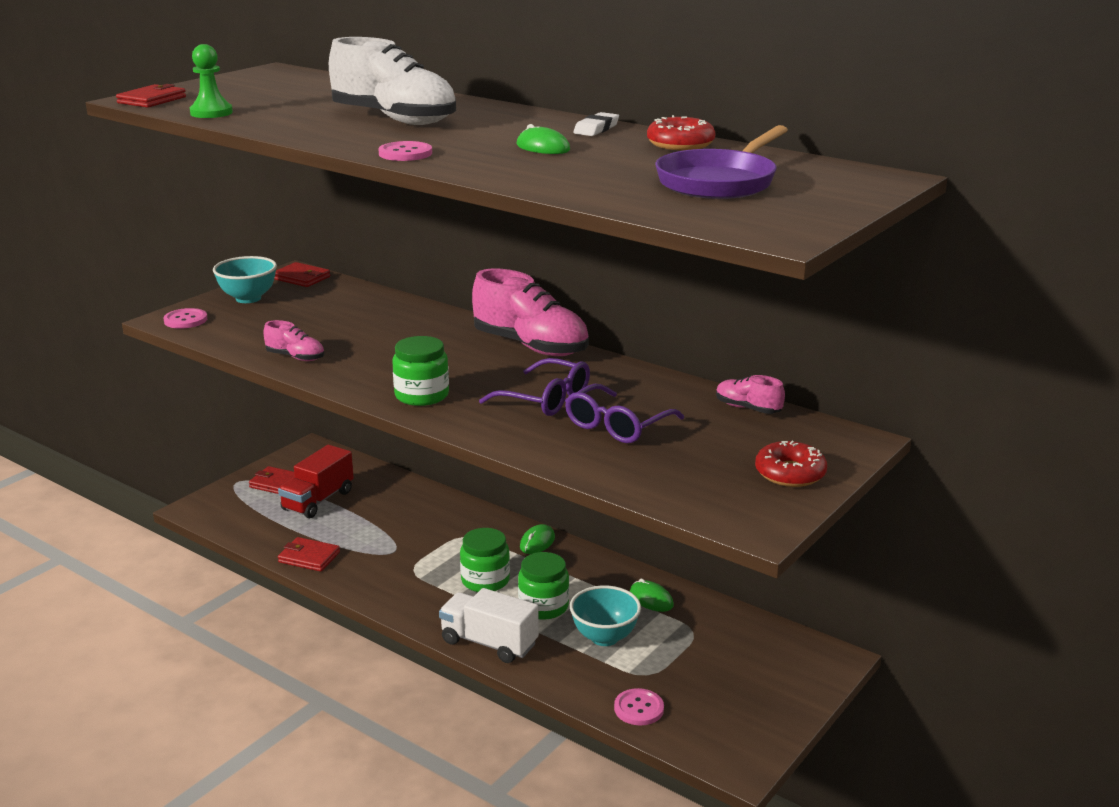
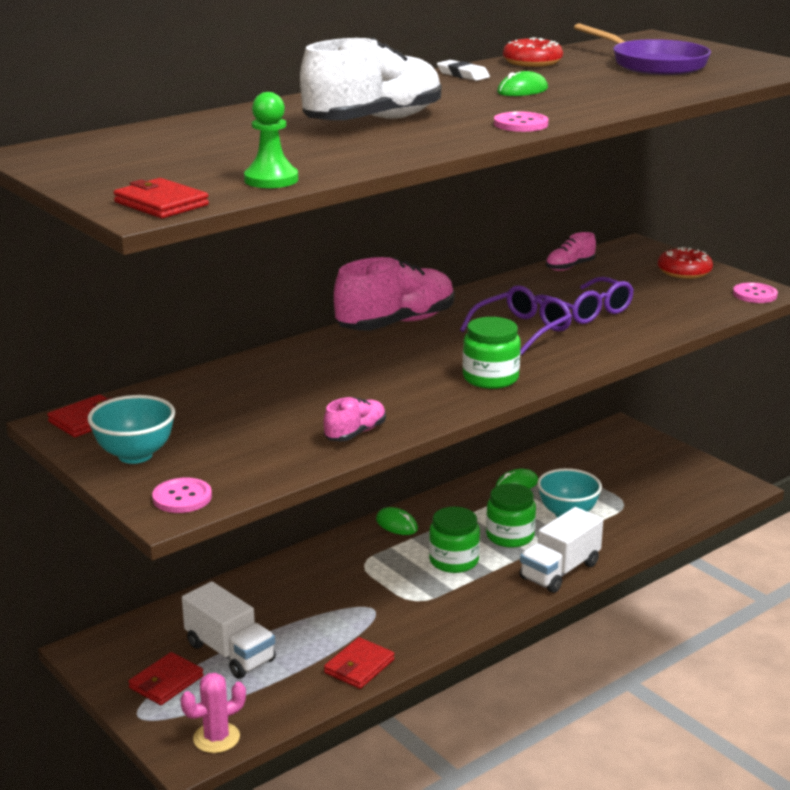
camera: 75 degrees left, 0 degrees up
red truck [278,445,354,518] -> white truck [182,581,276,679]
pink button [614,688,664,725] -> pink button moved to [733,282,778,303]
none -> pink cactus [180,673,246,753]

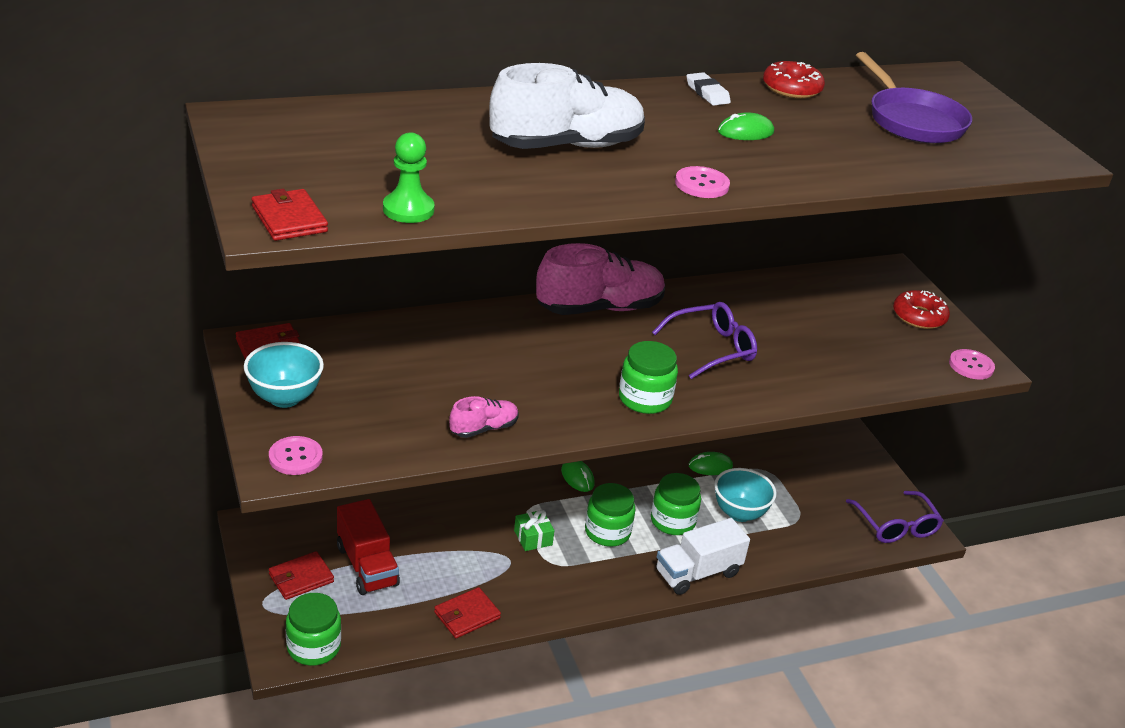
camera: 15 degrees right, 10 degrees up
pink cactus [180,673,246,753] -> green jar [286,593,341,666]
white truck [182,581,276,679] -> red truck [337,499,400,595]
purple glasses [535,277,634,324] -> purple glasses moved to [846,491,944,543]
pink shoe [546,232,596,271] -> none
none -> green gift [514,510,555,551]

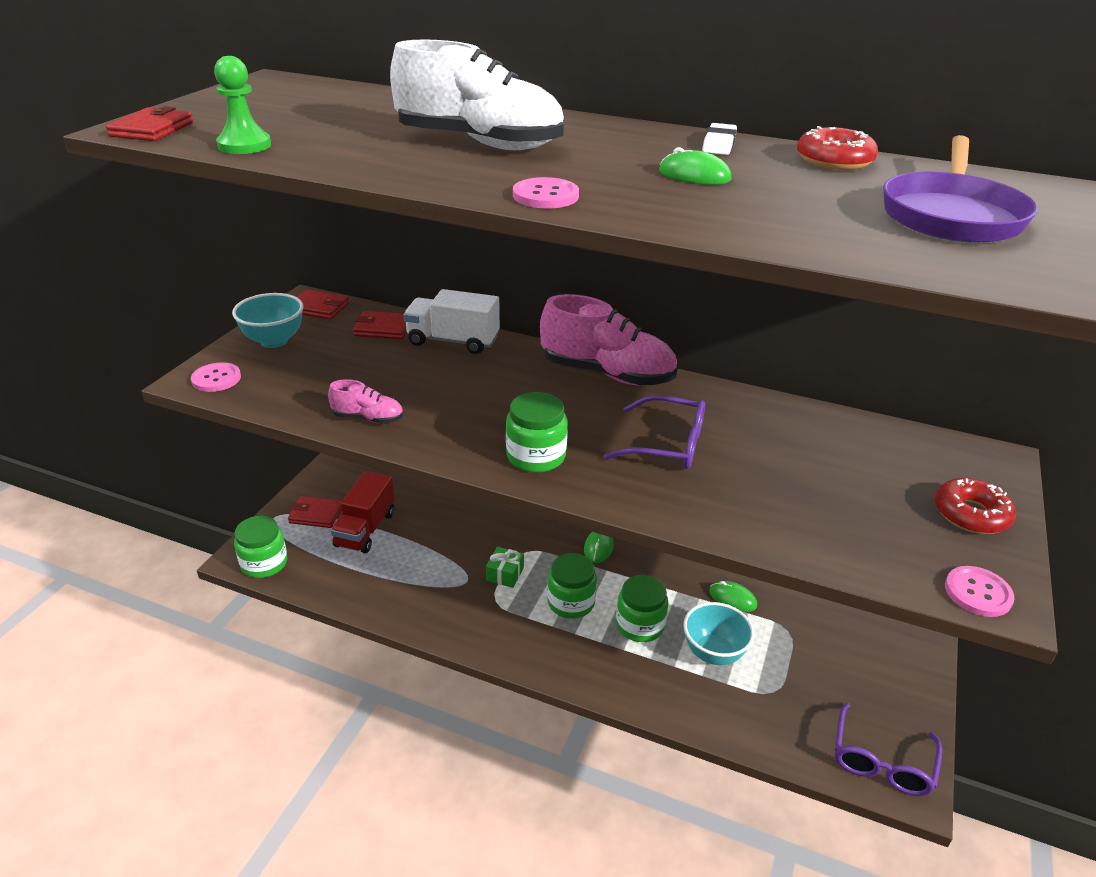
camera: 45 degrees right, 0 degrees up
red wallet [434,587,501,638] -> red wallet moved to [353,311,407,339]
white truck [656,518,750,595] -> white truck moved to [404,289,500,354]

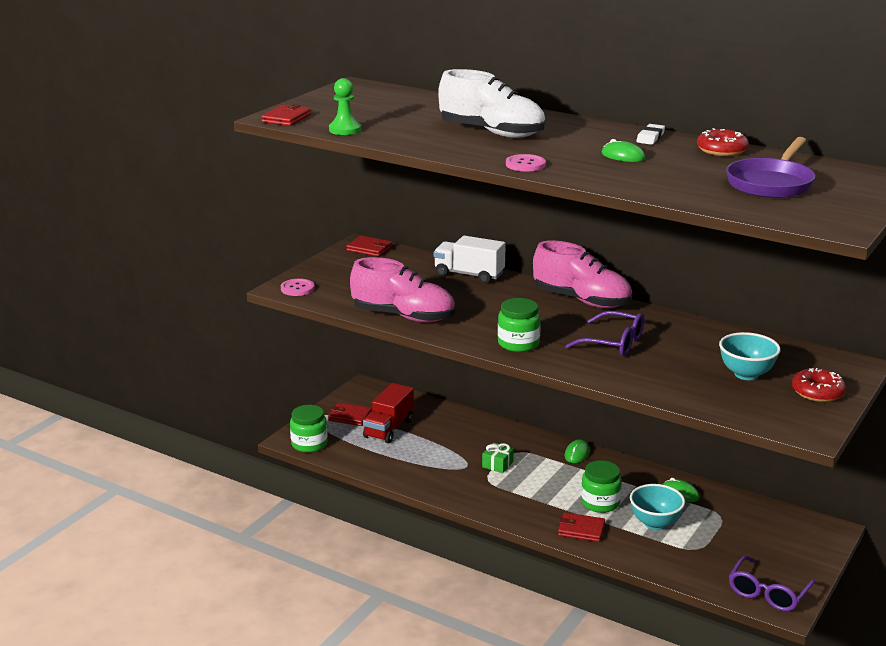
camera: 10 degrees right, 10 degrees down
turquoise bowl [232,293,304,348] -> turquoise bowl moved to [719,332,781,380]
pink shoe [328,379,403,424] -> pink shoe [350,257,455,322], size x2.06
red wallet [353,311,407,339] -> red wallet moved to [558,512,605,542]
green jar [547,553,597,619] -> none
pink button [945,566,1015,617] -> none

